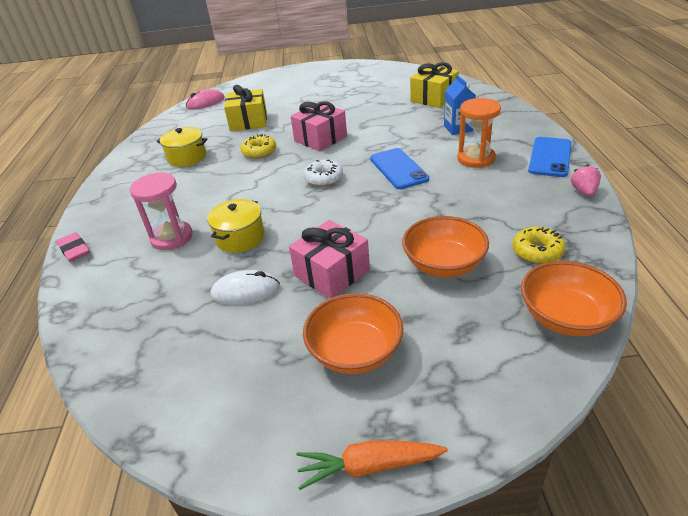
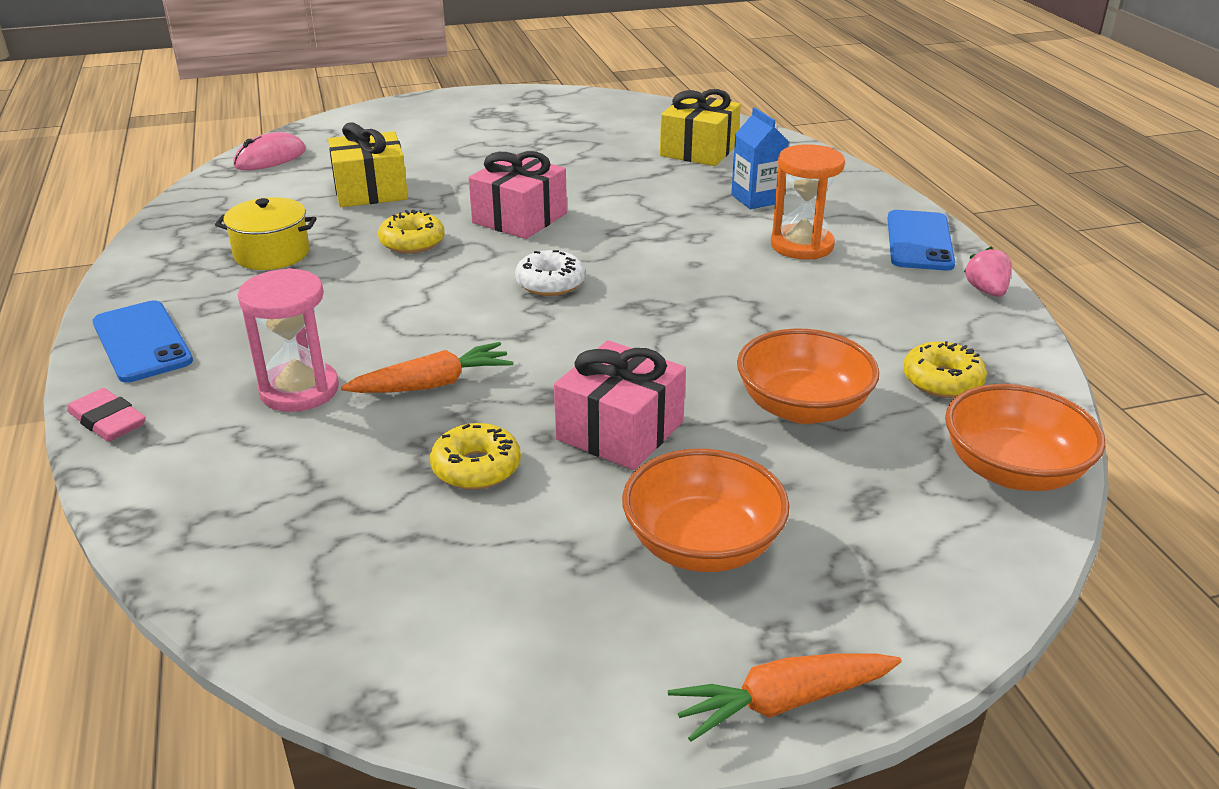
camera: 15 degrees left, 5 degrees down
yellow pot [207,199,265,253] -> orange carrot [341,342,513,393]
white mouse [210,270,280,305] -> yellow donut [430,423,521,490]
blue phone [370,148,429,189] -> blue phone moved to [93,300,193,382]

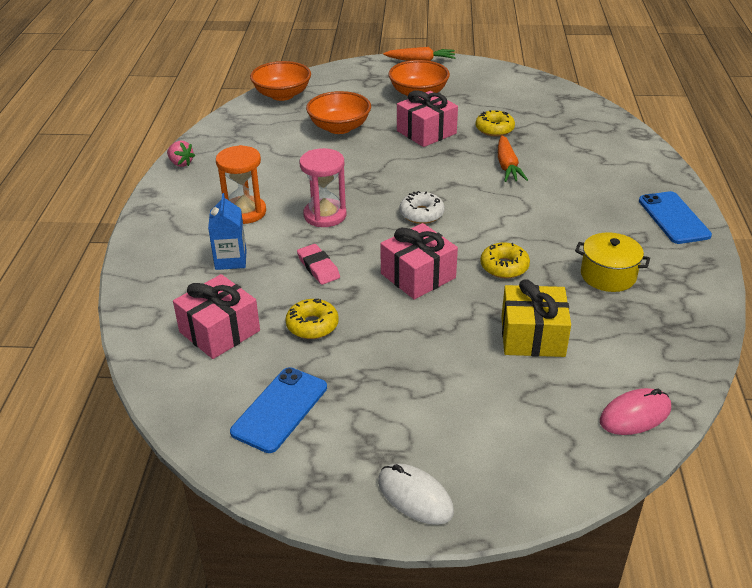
camera: 160 degrees left, 5 degrees up
pink eraser [67,388,146,441] -> pink eraser moved to [297,244,340,285]
pink hourglass [238,268,339,412] -> pink hourglass moved to [300,148,346,227]
orange carrot [341,342,513,393] -> orange carrot turned 90 degrees counterclockwise [498,135,528,182]
yellow gift [660,89,741,166] -> pink gift [173,274,260,359]
blue phone [887,210,955,271] -> blue phone moved to [230,367,327,453]
yellow donut [903,341,987,398] -> yellow donut moved to [285,299,339,339]
pink strawberry [964,246,1011,297] -> pink strawberry turned 60 degrees counterclockwise [167,141,195,167]
none -> white mouse [378,463,454,525]

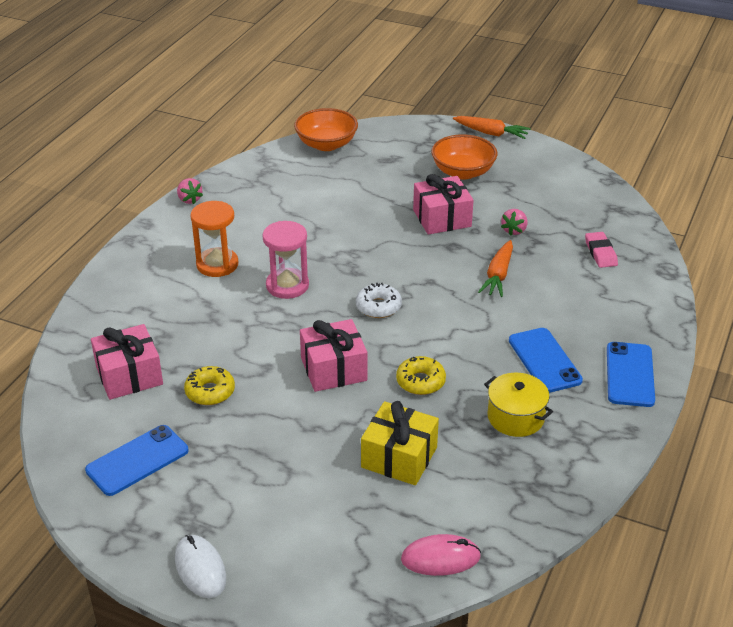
camera: 20 degrees right, 0 degrees up
blue carton [208,193,247,270] -> none
pink eraser [297,244,340,285] -> pink eraser moved to [585,232,618,268]
orange bowl [306,91,371,134] -> none
yellow donut [476,110,515,136] -> pink strawberry [501,209,527,236]
none -> blue phone [509,328,583,393]

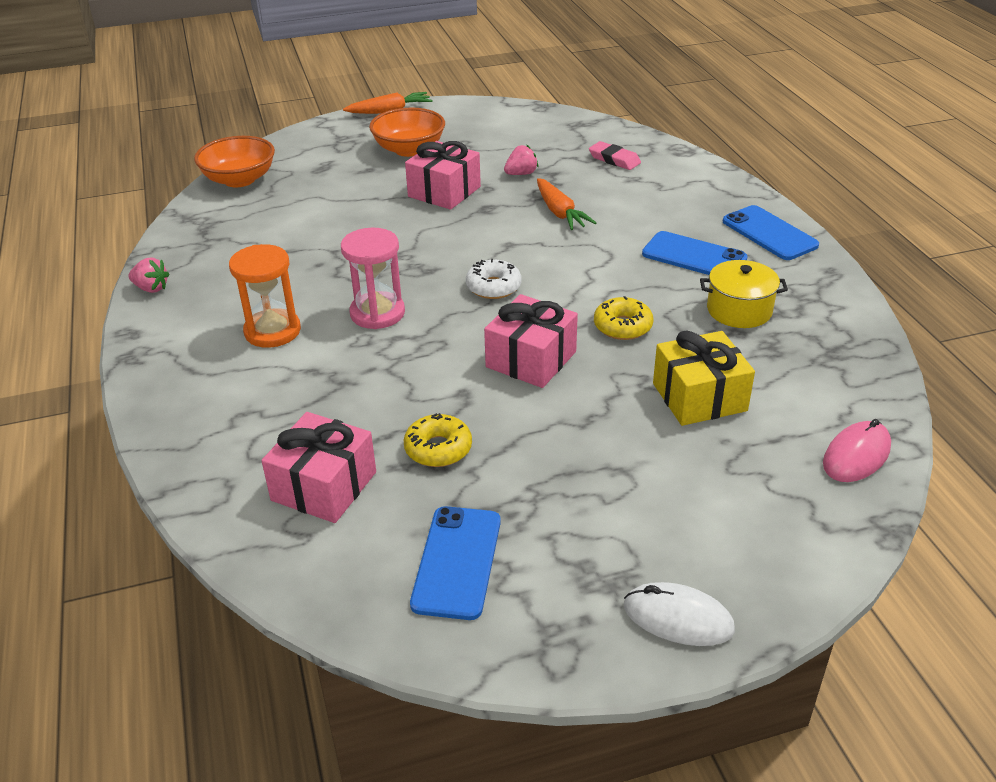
camera: 40 degrees left, 0 degrees up
pink strawberry [501,209,527,236] -> pink strawberry turned 105 degrees counterclockwise [504,145,538,175]

